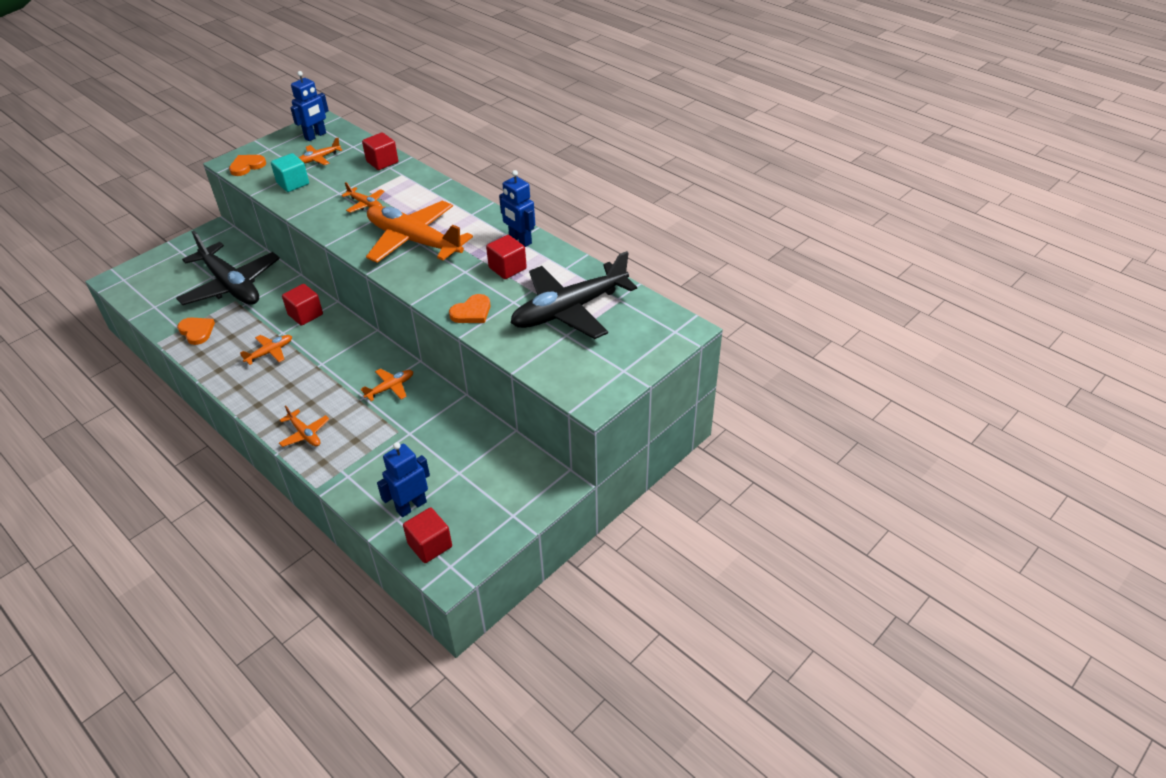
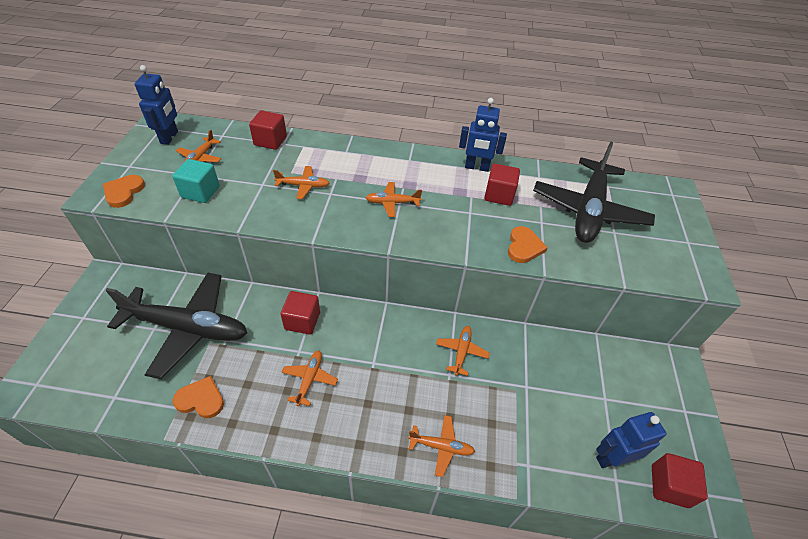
camera: 40 degrees left, 5 degrees up
orange plane [366,201,473,263] -> orange plane [366,182,422,217], size x0.43
blue robot [377,442,430,517] -> blue robot turned 60 degrees clockwise [596,412,667,468]

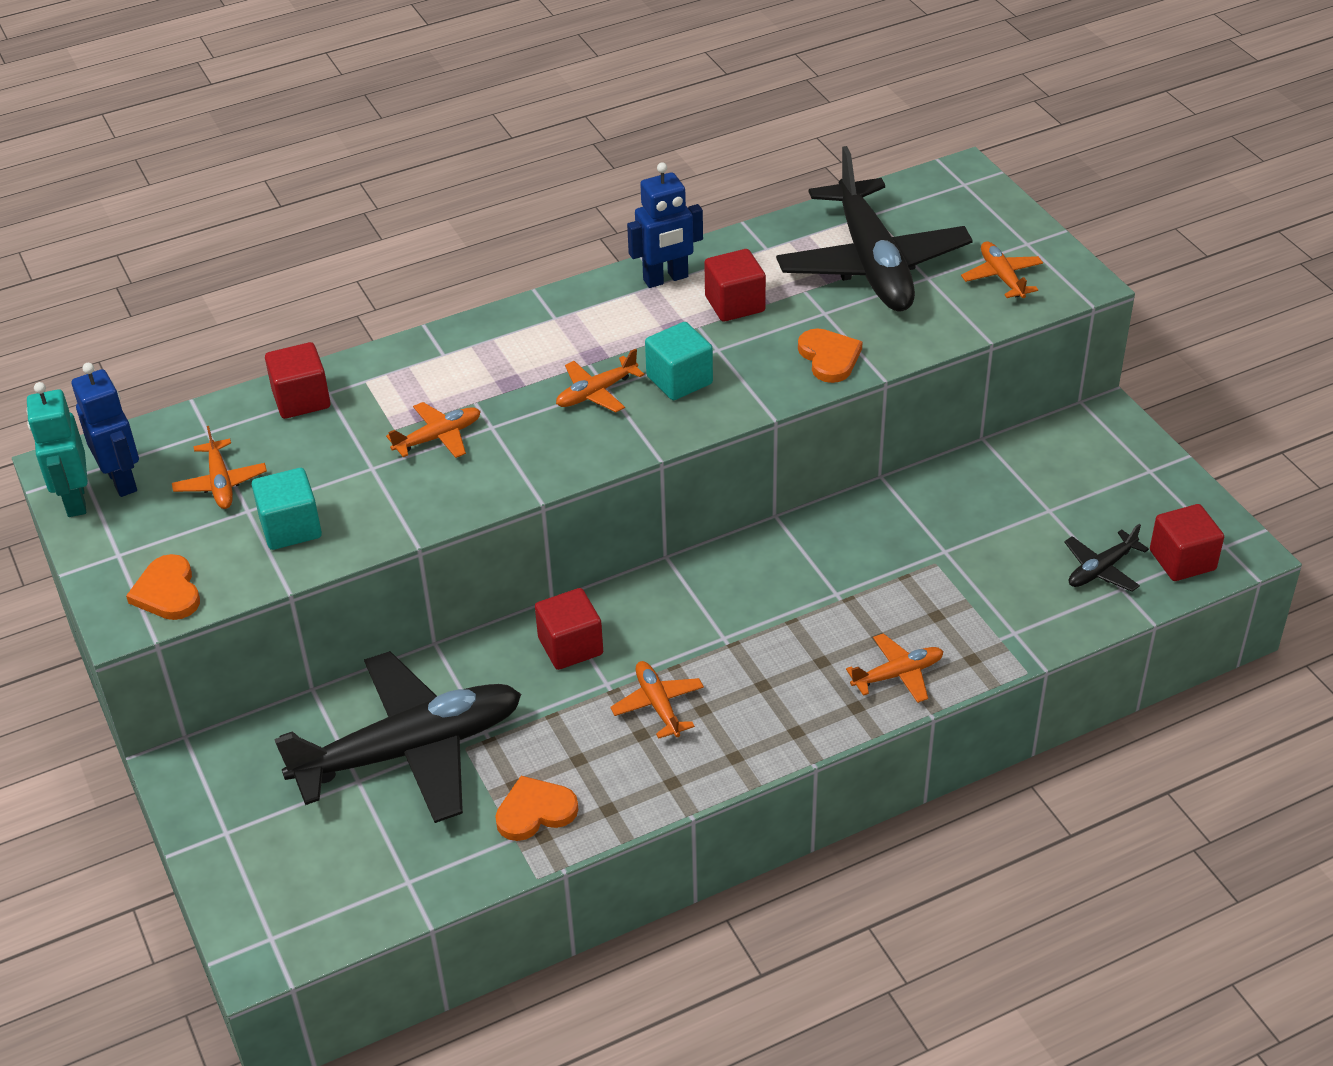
camera: 30 degrees left, 5 degrees down
orange plane [436,326,490,376] -> orange plane moved to [961,241,1043,298]
blue robot [596,412,667,468] -> black plane [1064,524,1149,592]
none -> turquoise robot [27,382,88,517]
none -> turquoise cube [645,322,713,400]

